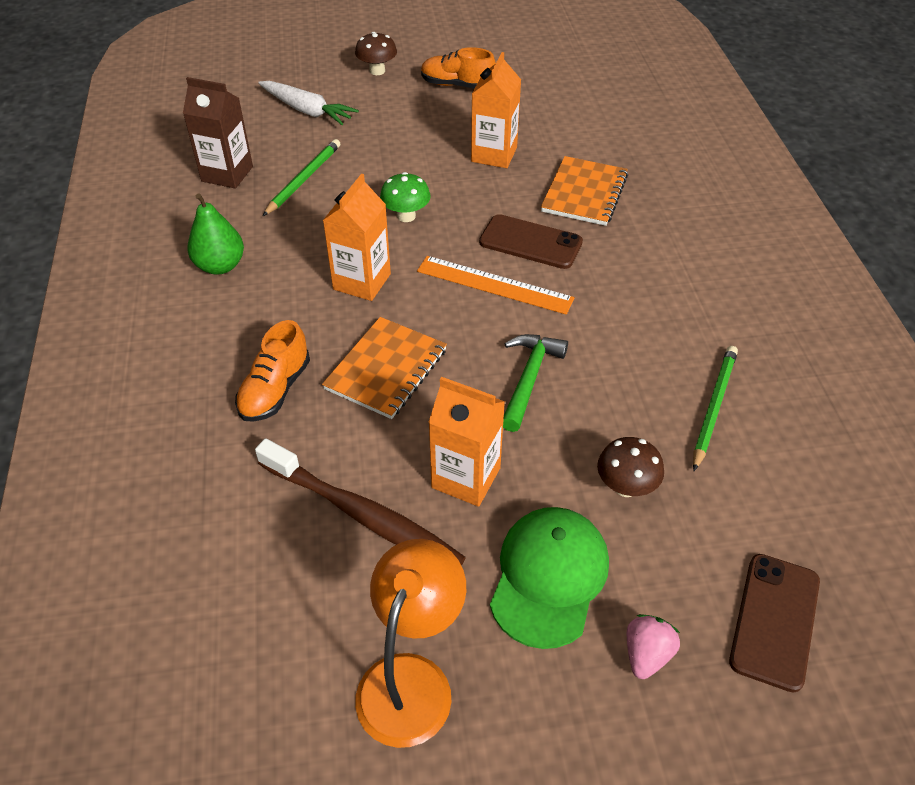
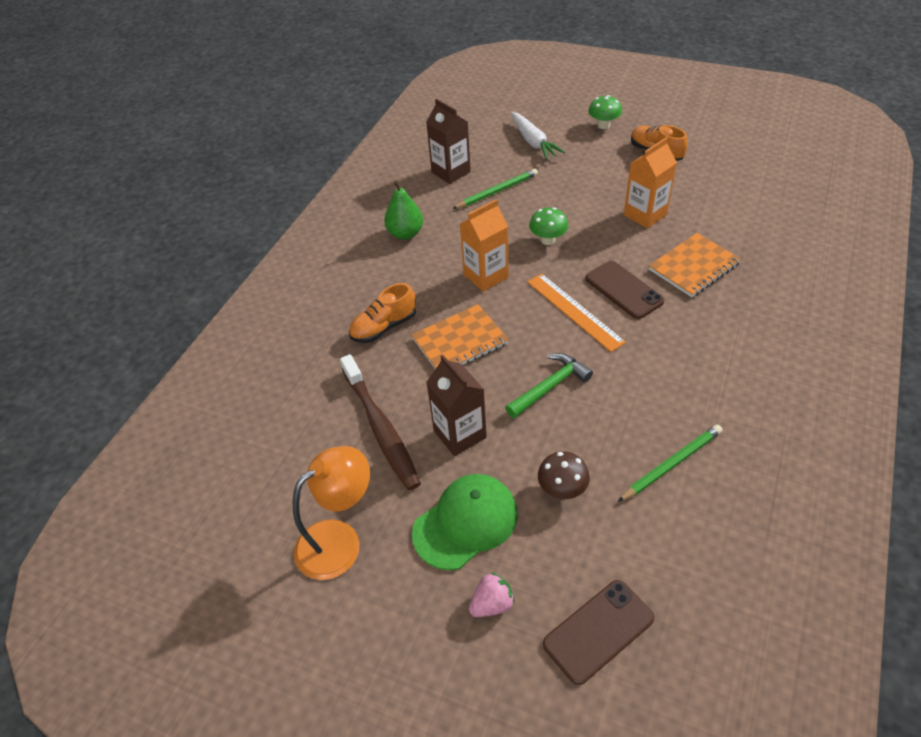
camera: 35 degrees right, 0 degrees up
brown mushroom [355,32,397,75] -> green mushroom [588,95,622,129]
orange carton [428,377,505,507] -> brown carton [426,355,487,456]

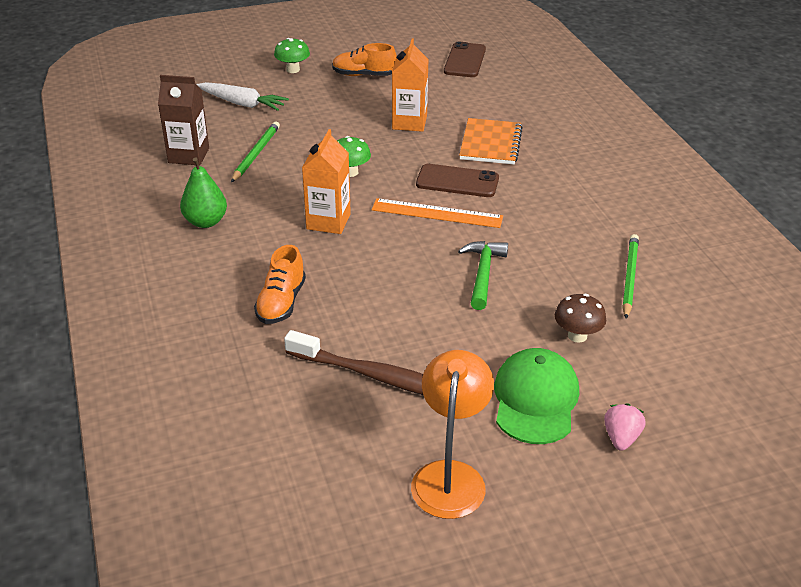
camera: 45 degrees left, 10 degrees down
orange notebook [411,304,509,369] -> none
brown carton [426,355,487,456] -> none
brown phone [543,580,655,685] -> brown phone moved to [444,41,486,77]

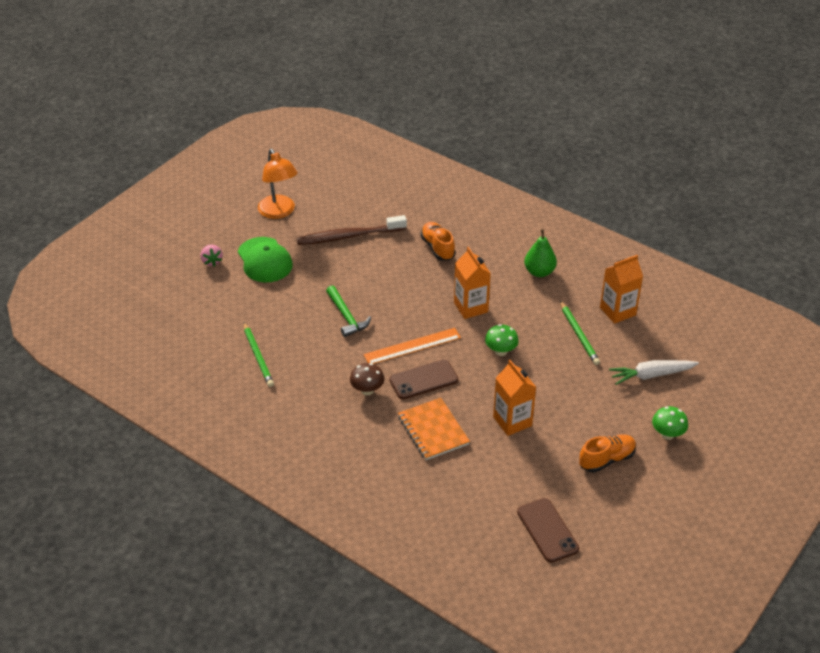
camera: 145 degrees right, 5 degrees up
brown carton [158,75,209,166] -> orange carton [600,255,643,324]
brown mushroom [555,294,606,343] -> brown mushroom moved to [350,363,384,395]

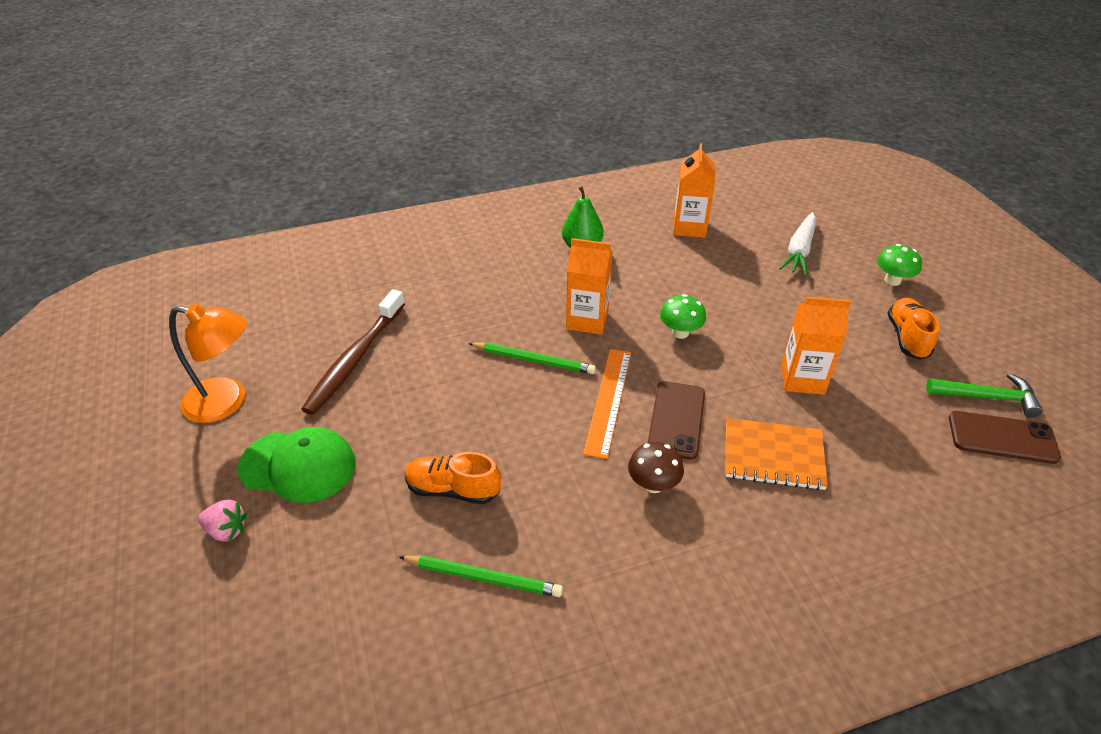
camera: 55 degrees left, 0 degrees up
green hammer [326,285,371,337] -> green hammer moved to [926,373,1043,418]
orange shoe [421,222,456,261] -> orange shoe moved to [405,452,501,504]
green pencil [560,301,600,365] -> green pencil moved to [468,343,596,374]

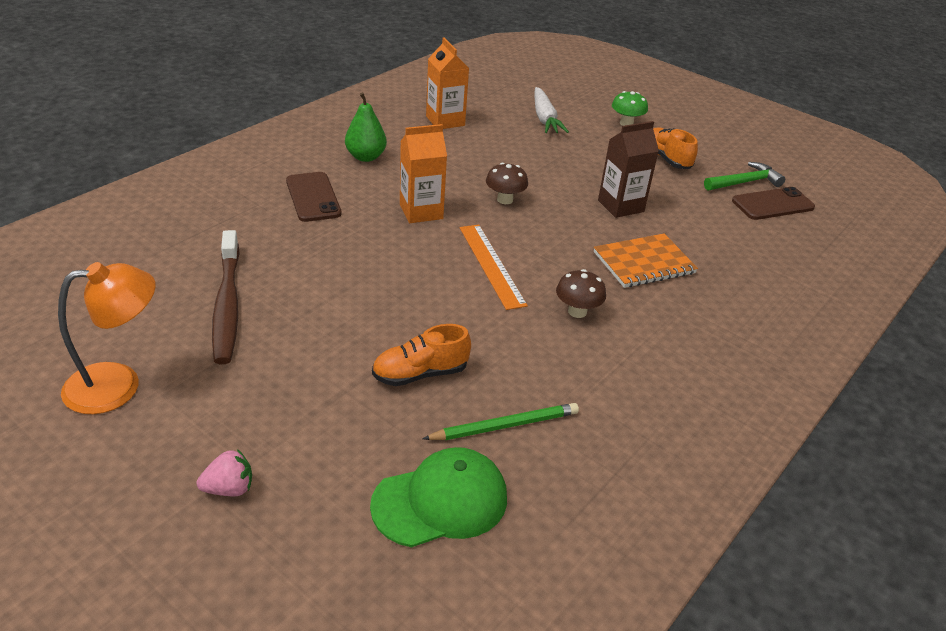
camera: 35 degrees left, 5 degrees down
green cap [238,427,356,503] -> green cap moved to [370,447,507,547]
green pencil [468,343,596,374] -> none
brown phone [648,381,705,460] -> brown phone moved to [286,172,342,222]
green mushroom [660,294,706,339] -> brown mushroom [486,163,528,204]
orange carton [781,297,851,395] -> brown carton [598,121,659,218]

